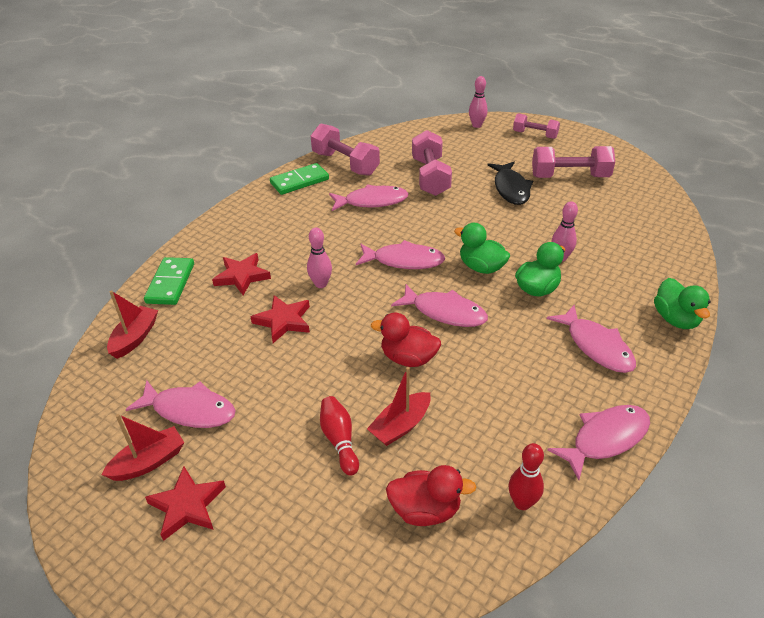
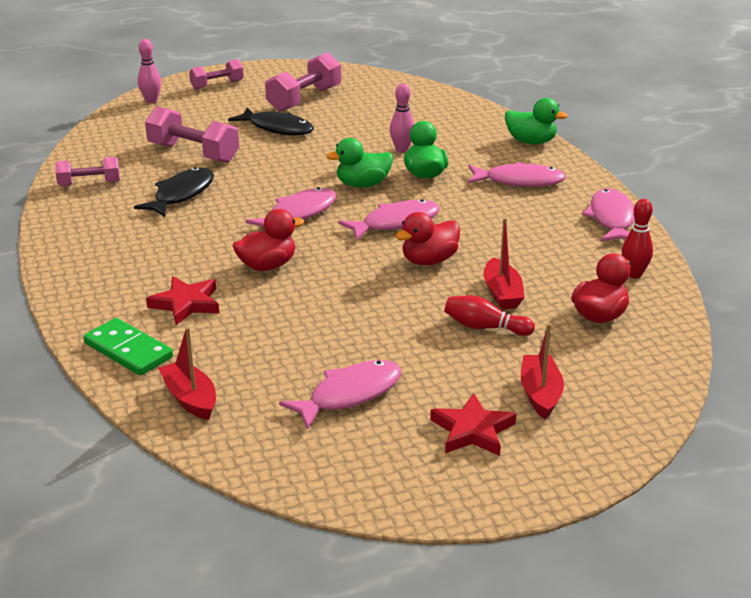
camera: 55 degrees left, 10 degrees down
red boat [101,414,184,481] -> red boat moved to [521,323,564,419]
red star [251,295,310,343] -> none
green domino [270,163,329,195] -> none
pink bowling pin [307,227,332,288] -> red duck [233,209,304,271]
pink dumbbell [311,124,380,176] -> pink dumbbell [55,157,120,186], size x0.63
pink fish [329,184,409,211] -> black fish [134,167,214,217]

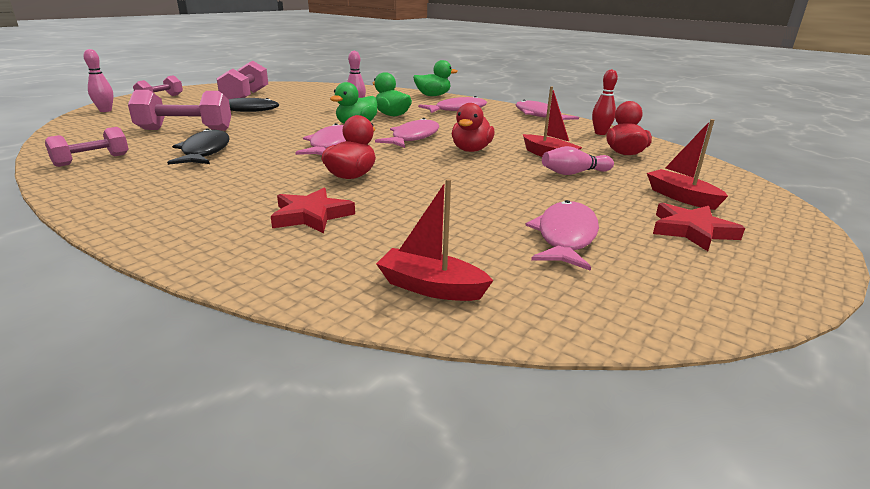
camera: 35 degrees left, 5 degrees down
green domino [83,318,173,376] -> none
red bowling pin [444,295,535,336] -> pink bowling pin [542,146,614,175]

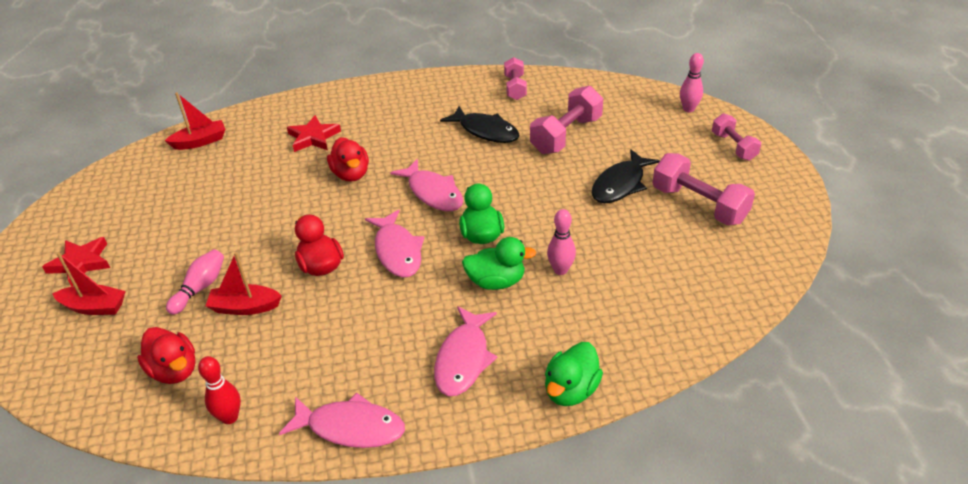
camera: 135 degrees right, 15 degrees up
pink fish [525,200,599,271] -> none

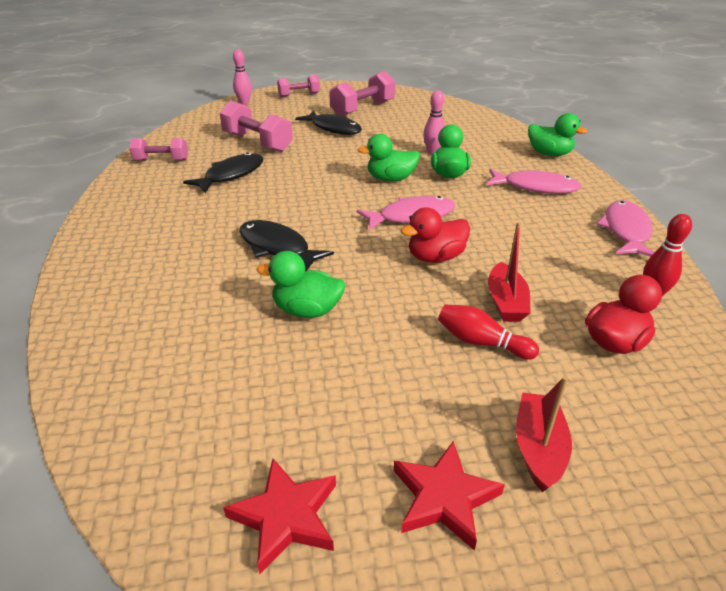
camera: 90 degrees left, 5 degrees down
red boat [165,92,225,150] -> none
pink bowling pin [166,249,224,315] -> red bowling pin [438,304,539,360]
red star [287,115,341,152] -> red star moved to [223,459,336,574]
red duck [327,137,369,182] -> black fish [239,220,334,271]
pink fish [390,159,463,211] -> none
none -> green duck [257,251,345,318]

